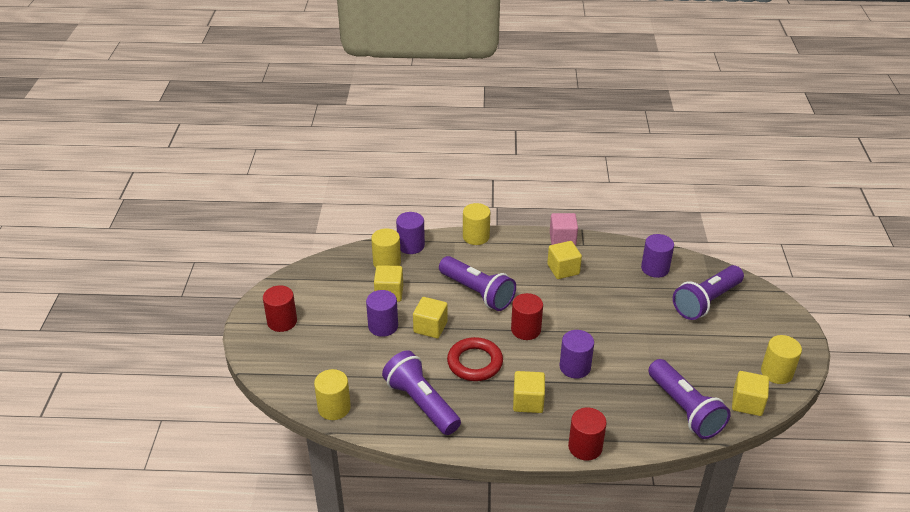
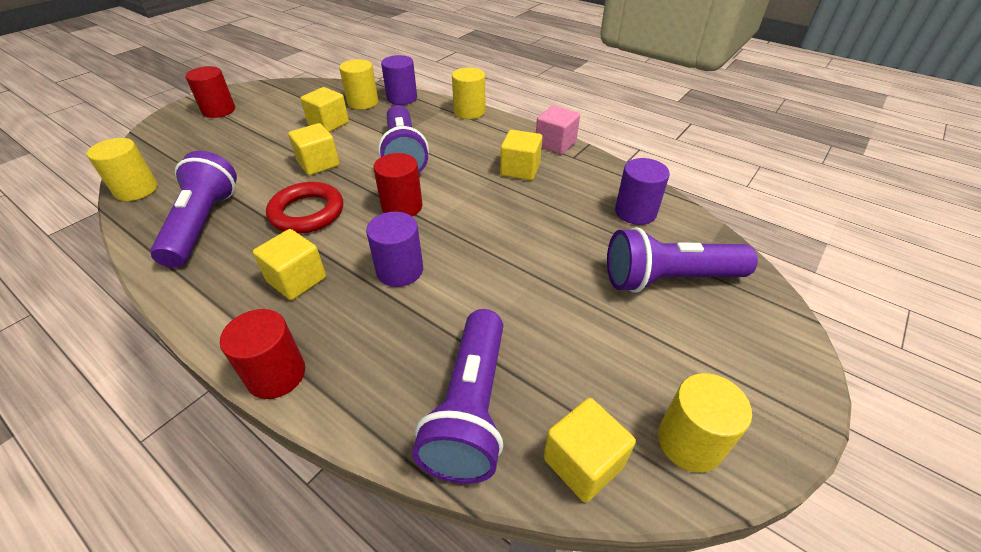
camera: 35 degrees right, 5 degrees up
purple cylinder [366,290,398,337] -> none

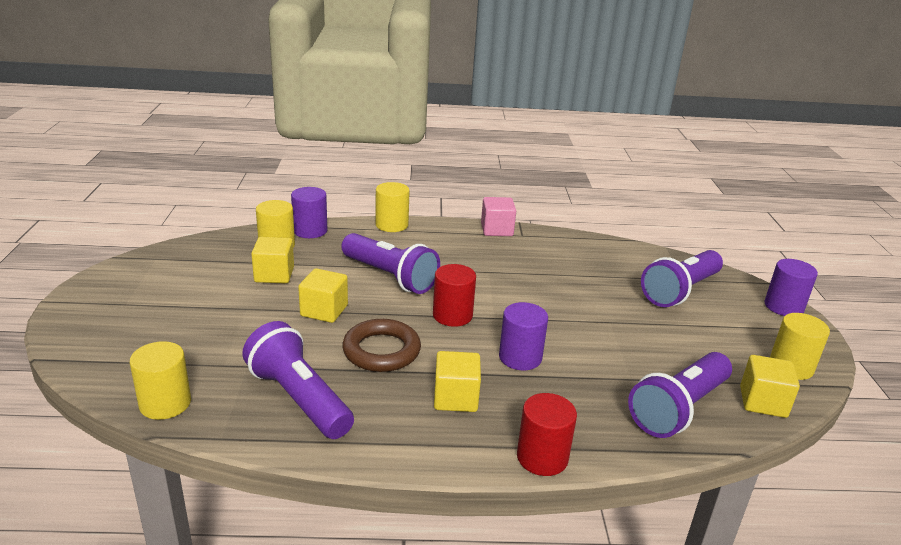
camera: 40 degrees left, 15 degrees down
red cylinder [185,66,235,118] -> none
red ring [266,182,343,234] -> brown ring [342,319,421,372]
purple flashlight [412,309,503,484] -> purple flashlight turned 75 degrees clockwise [628,352,732,438]
yellow cube [500,130,542,180] -> none
purple cylinder [615,158,670,225] -> purple cylinder moved to [764,259,818,316]

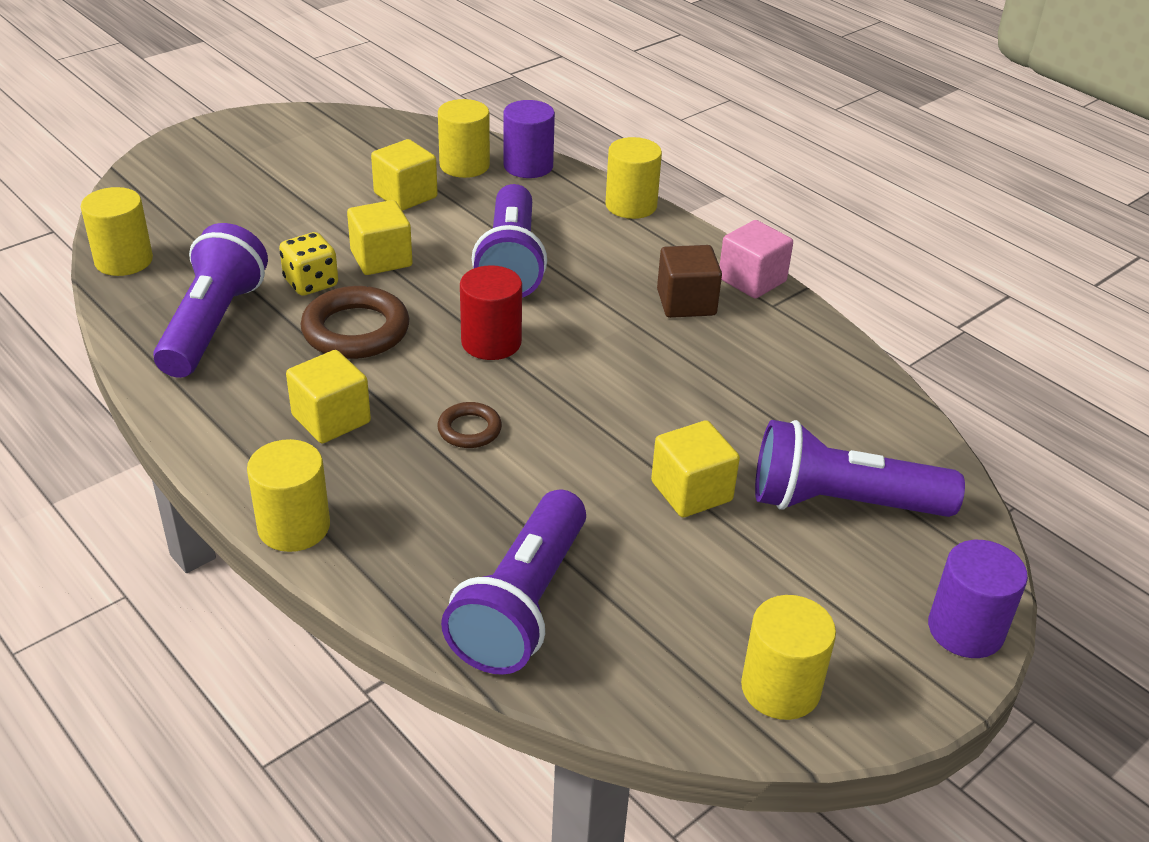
camera: 50 degrees right, 10 degrees up
purple cylinder [499,302,548,370] -> brown ring [437,402,502,448]
red cylinder [517,393,577,476] -> yellow cylinder [247,439,330,552]
purple flashlight [628,352,732,438] -> purple flashlight turned 75 degrees counterclockwise [441,490,586,675]
yellow cube [740,355,800,418] -> yellow cube moved to [651,420,740,517]
none -> yellow dice [279,232,338,296]
none -> brown cube [657,245,722,318]

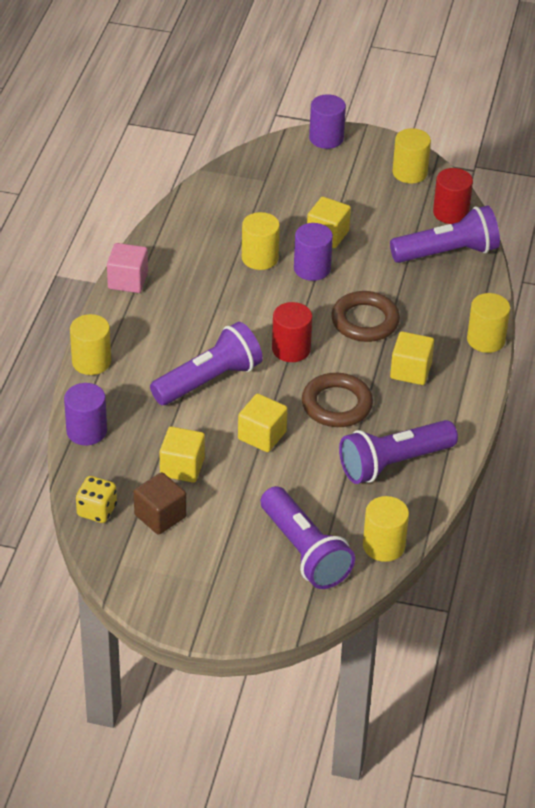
camera: 125 degrees left, 5 degrees up
yellow dice [279,232,338,296] -> yellow dice moved to [76,476,117,523]
brown ring [437,402,502,448] -> brown ring [331,291,400,342], size x1.83
yellow cylinder [438,99,490,178] -> yellow cylinder moved to [242,212,280,270]
brown cube [657,245,722,318] -> brown cube moved to [134,472,186,535]
purple flashlight [755,420,965,517] -> purple flashlight moved to [261,486,355,589]
none -> purple cylinder [294,223,333,281]
none -> red cylinder [433,168,473,224]

